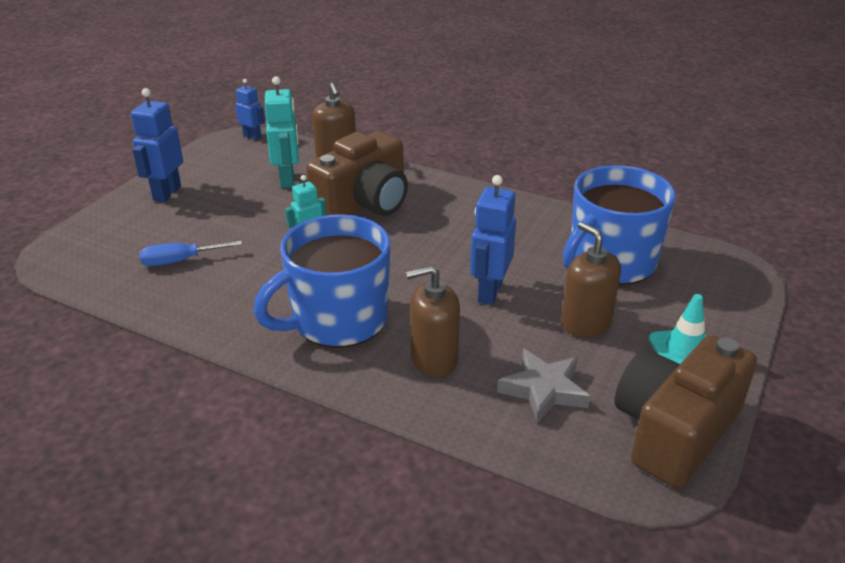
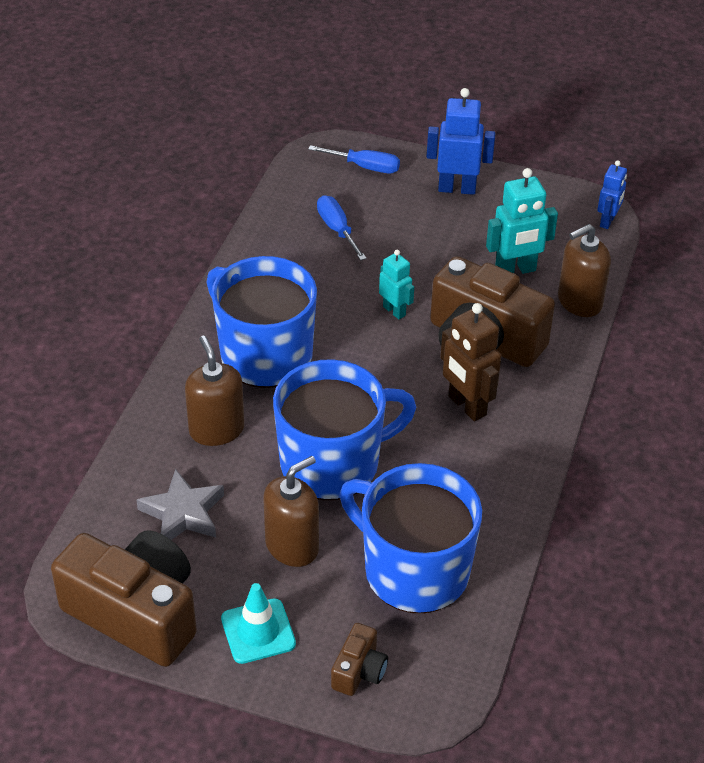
camera: 80 degrees right, 10 degrees up
blue robot [470,175,516,305] -> blue mug [273,359,416,500]
none -> blue screwdriver [308,145,400,173]
none -> brown camera [331,623,388,696]
none -> brown robot [440,303,501,421]

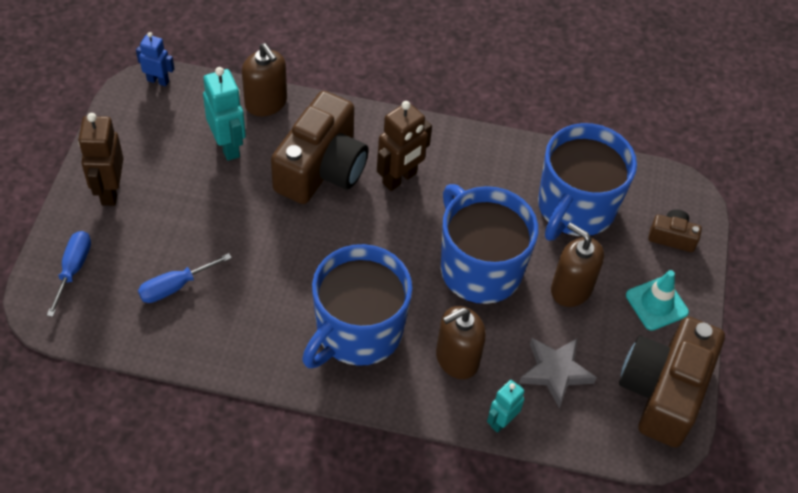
camera: 100 degrees left, 10 degrees up
turquoise robot [379,250,414,319] -> turquoise robot moved to [487,380,524,433]
blue robot [427,88,495,195] -> brown robot [78,113,124,206]

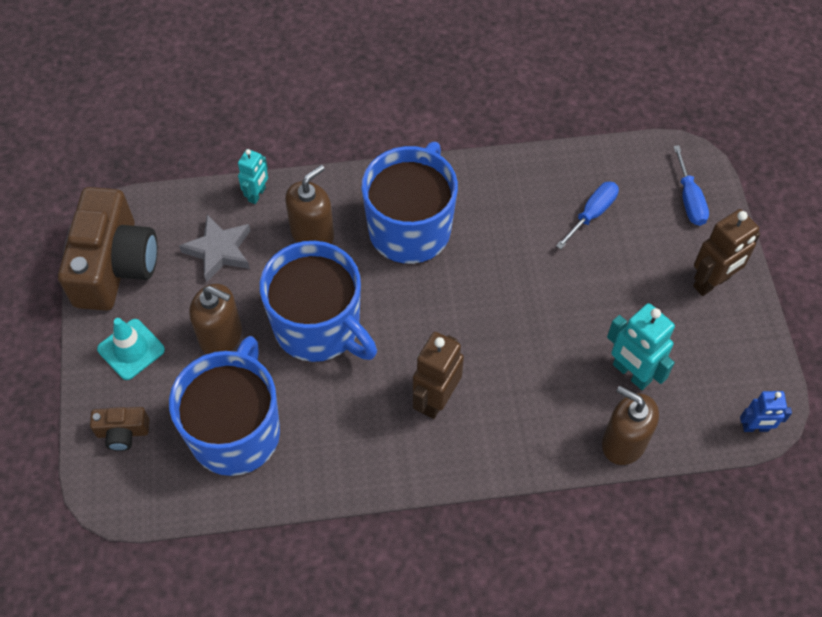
camera: 165 degrees right, 5 degrees up
brown robot [78,113,124,206] -> brown robot turned 75 degrees clockwise [693,209,760,296]
brown camera [271,91,369,204] -> none

